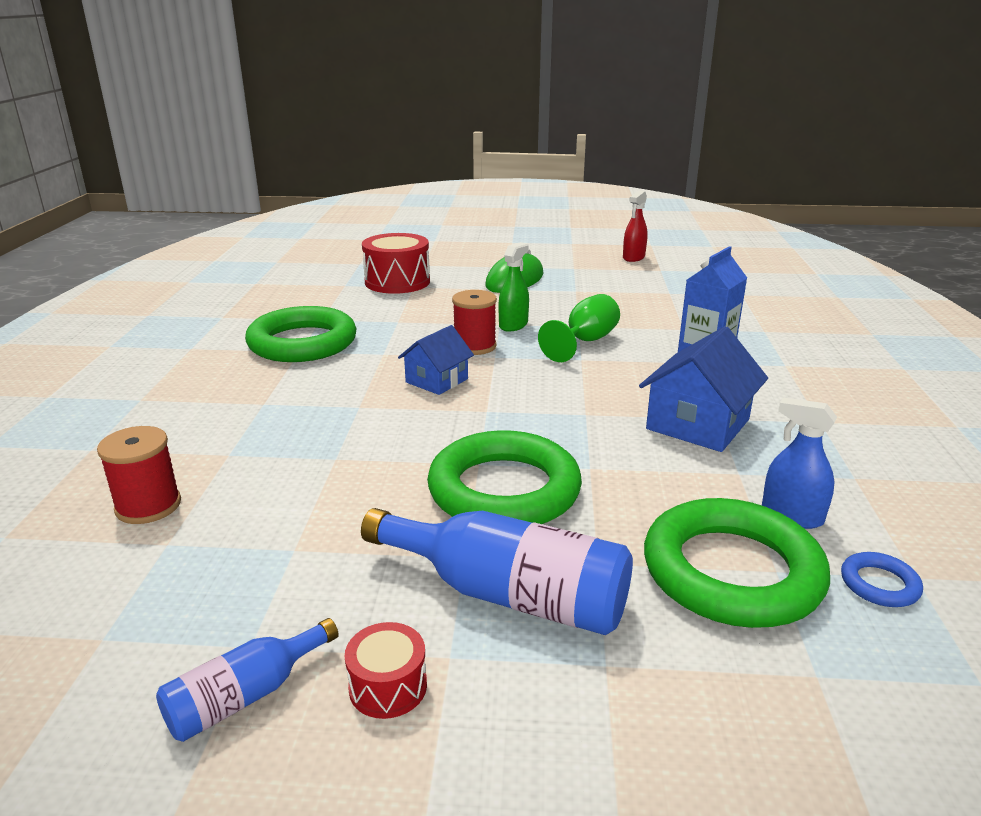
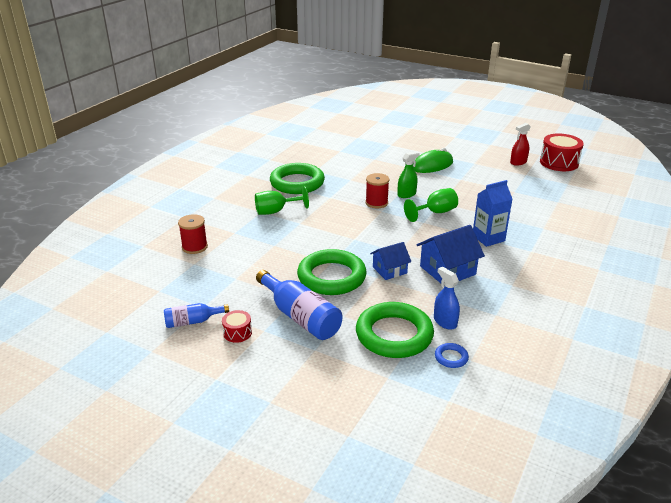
camera: 25 degrees right, 5 degrees up
red drum [362,233,430,294] -> red drum moved to [540,133,584,171]
blue house [398,325,474,395] -> blue house moved to [370,242,411,280]
none -> green goblet [255,186,309,215]

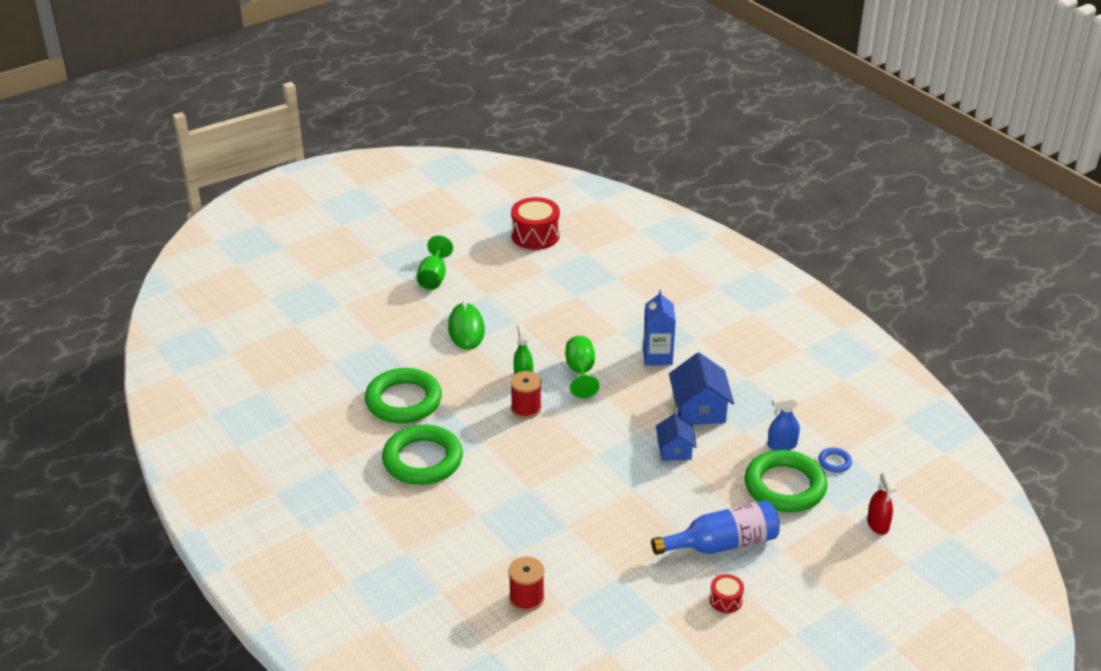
camera: 65 degrees left, 5 degrees up
blue bottle [164,303,229,328] -> none
green goblet [255,186,309,215] -> green goblet moved to [417,235,453,290]
green ring [297,249,367,295] -> green ring moved to [365,368,442,423]
red spray bottle [510,123,530,166] -> red spray bottle moved to [867,473,896,535]

